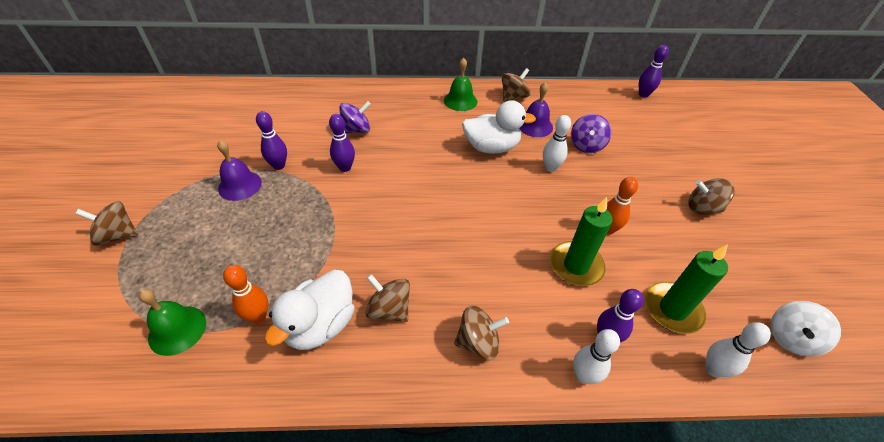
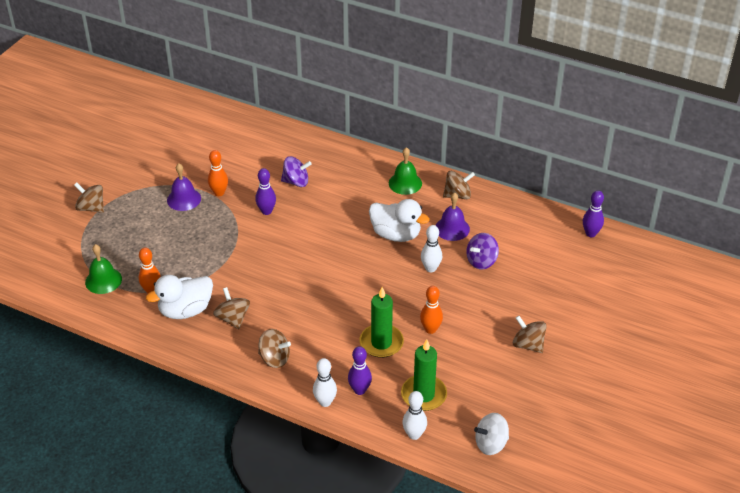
camera: 30 degrees right, 5 degrees down
purple bowling pin [256,111,287,170] -> orange bowling pin [208,150,228,196]

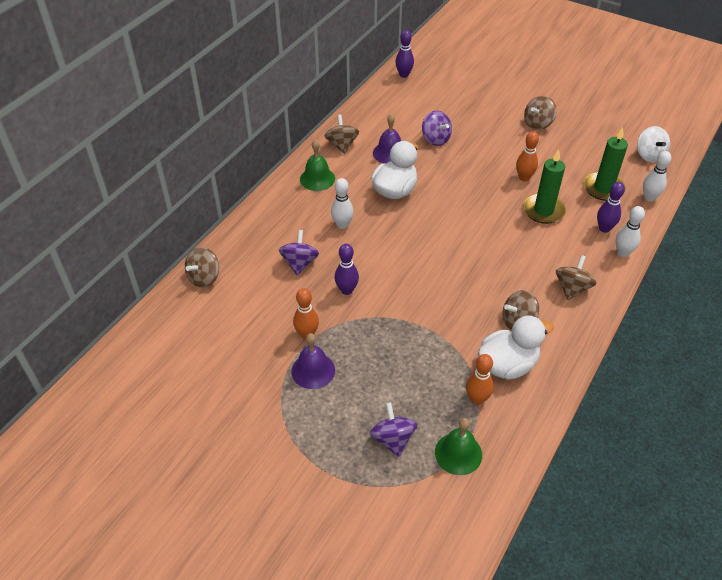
camera: 85 degrees left, 5 degrees up
brown spinning top [74,182,104,213] -> brown spinning top moved to [185,247,219,288]
white duck [146,275,213,319] -> white duck turned 90 degrees counterclockwise [478,316,554,380]
white bowling pin [421,225,442,272] -> white bowling pin moved to [331,178,354,229]
none -> purple spinning top [370,402,417,457]

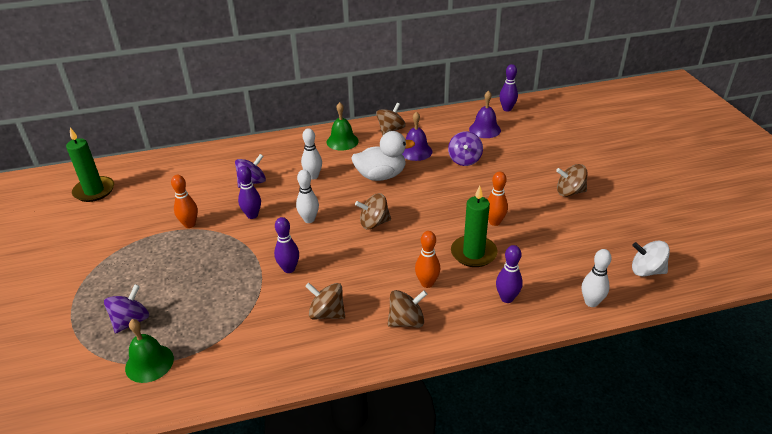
camera: 45 degrees right, 10 degrees down
brown spinning top [185,247,219,288] -> brown spinning top moved to [355,193,391,229]
purple bell [291,333,335,389] -> purple bell moved to [469,90,501,138]
orange bowling pin [466,354,494,405] -> orange bowling pin moved to [415,231,440,288]
white duck [478,316,554,380] -> none
green candle [583,127,628,201] -> green candle moved to [66,128,114,202]
white bowling pin [616,206,645,257] -> white bowling pin moved to [296,170,319,223]
white spinning top [637,126,670,162] -> white spinning top turned 75 degrees clockwise [632,241,670,276]
none -> purple bowling pin [274,217,299,273]

